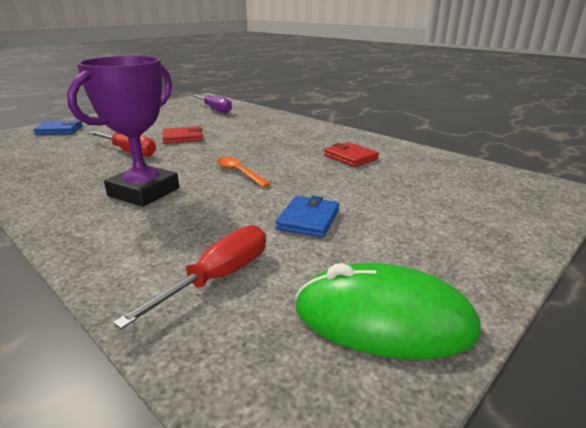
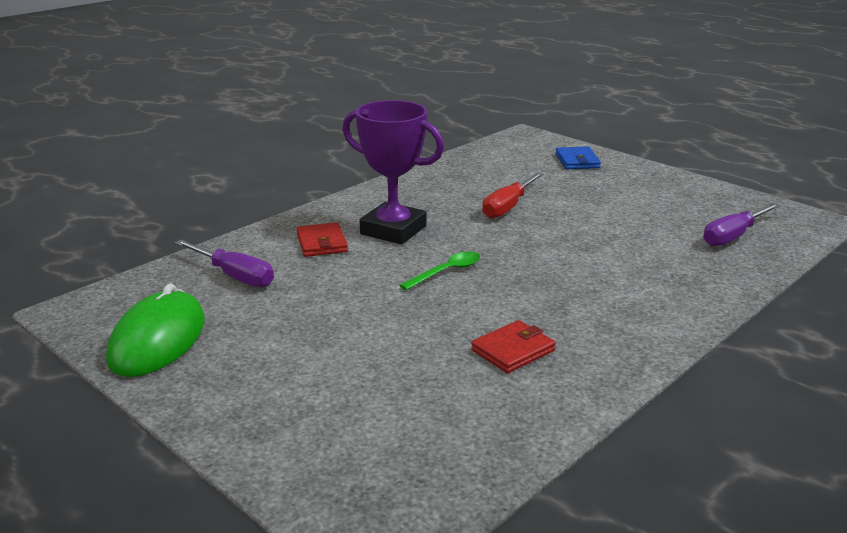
camera: 90 degrees right, 0 degrees up
red screwdriver [113,225,266,329] -> purple screwdriver [175,240,274,287]
red wallet [162,126,203,144] -> red wallet moved to [296,222,348,257]
orange spoon [216,157,271,187] -> green spoon [399,251,480,290]
blue wallet [275,196,339,238] -> none

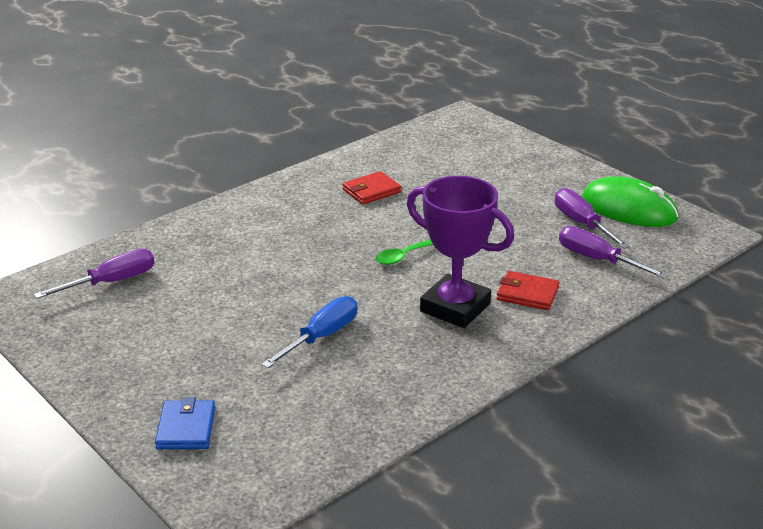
camera: 175 degrees left, 5 degrees up
green mouse [106,284,205,377] -> green mouse turned 75 degrees counterclockwise [582,176,679,227]
red wallet [296,222,348,257] -> red wallet turned 60 degrees counterclockwise [496,271,560,310]
red screwdriver [482,172,544,219] -> blue screwdriver [261,296,357,368]
none -> purple screwdriver [555,188,630,249]

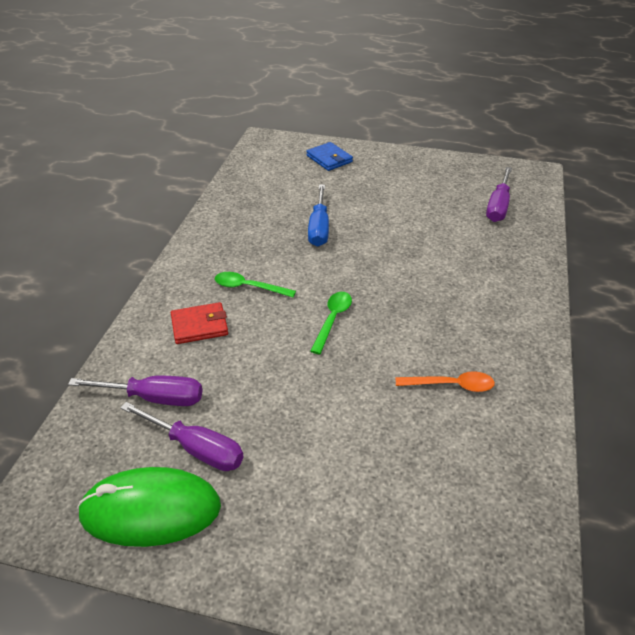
camera: 145 degrees right, 10 degrees up
red wallet [342,171,401,205] -> orange spoon [395,371,495,392]
purple trophy [407,176,514,328] -> green spoon [215,272,296,297]

